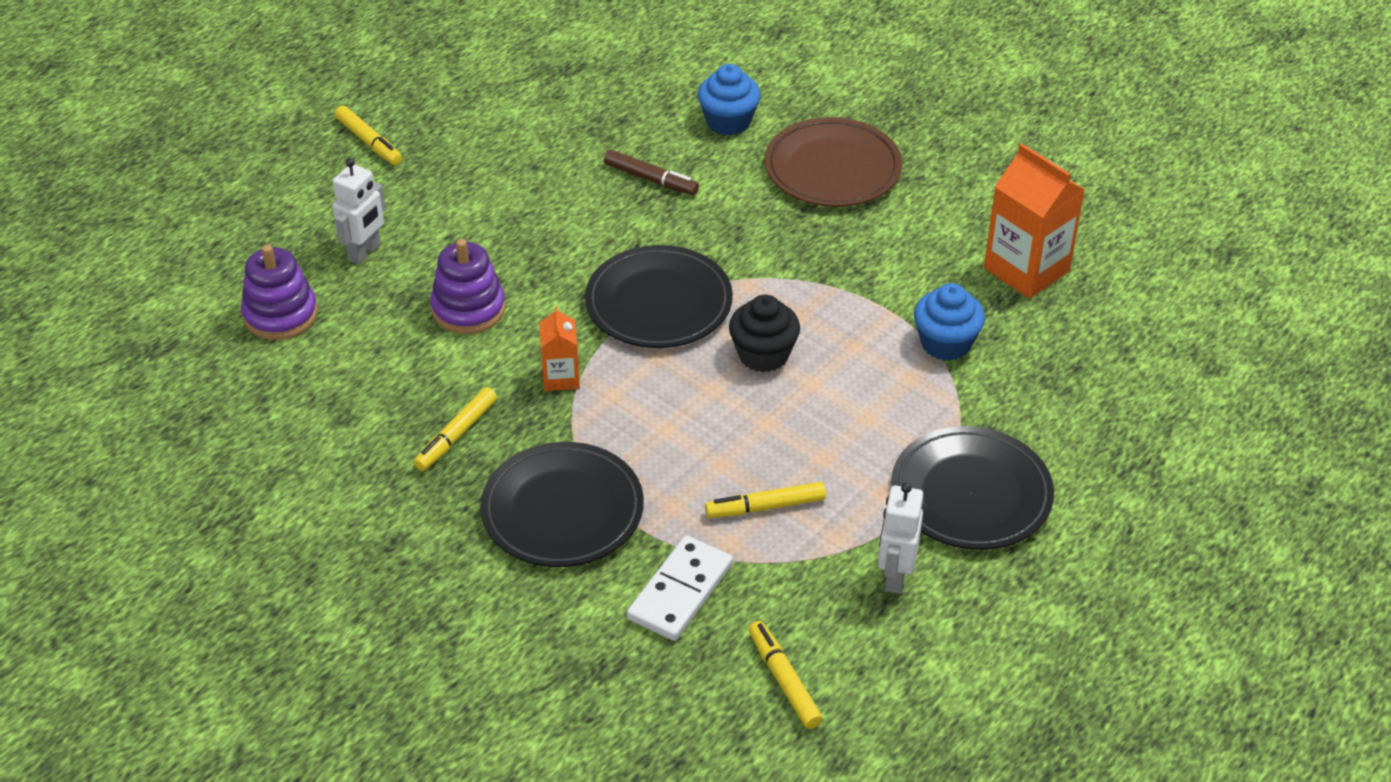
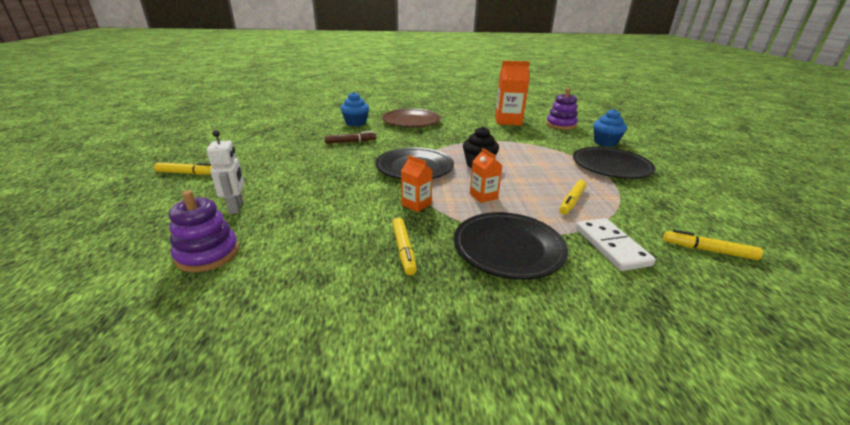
camera: 45 degrees left, 15 degrees down
purple stacking toy [430,239,505,334] -> purple stacking toy moved to [546,88,578,130]
white robot [878,482,923,593] -> none
blue cupcake [914,283,985,361] -> blue cupcake moved to [593,109,627,147]
none -> orange carton [470,148,502,203]

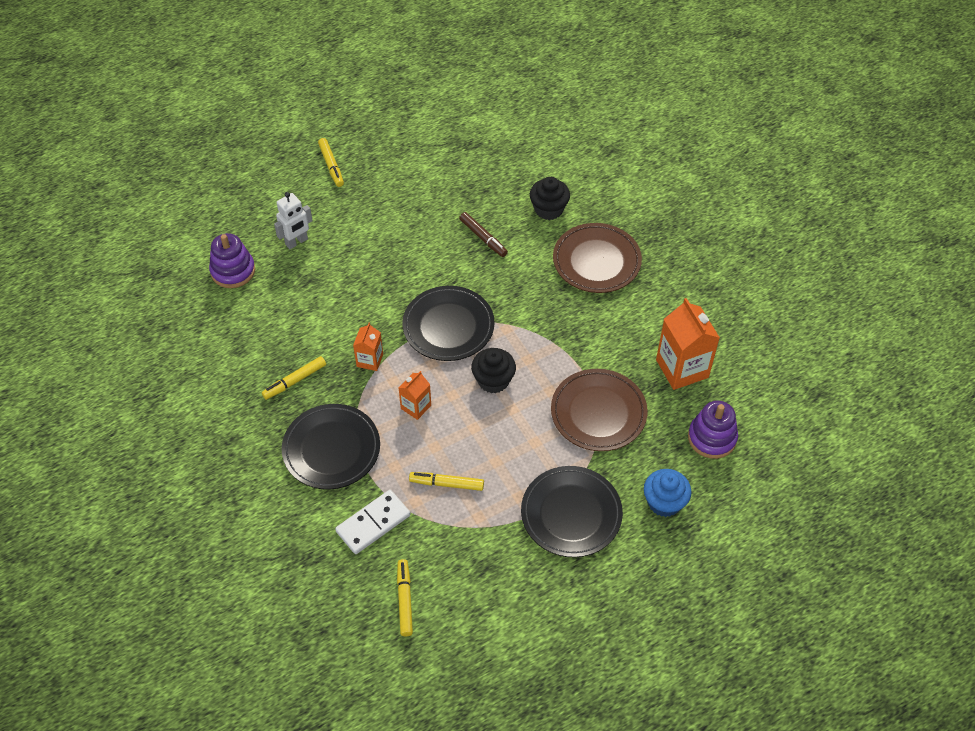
camera: 65 degrees right, 25 degrees up
blue cupcake [340,92,369,126] -> black cupcake [530,177,570,220]
none -> brown plate [551,369,648,451]

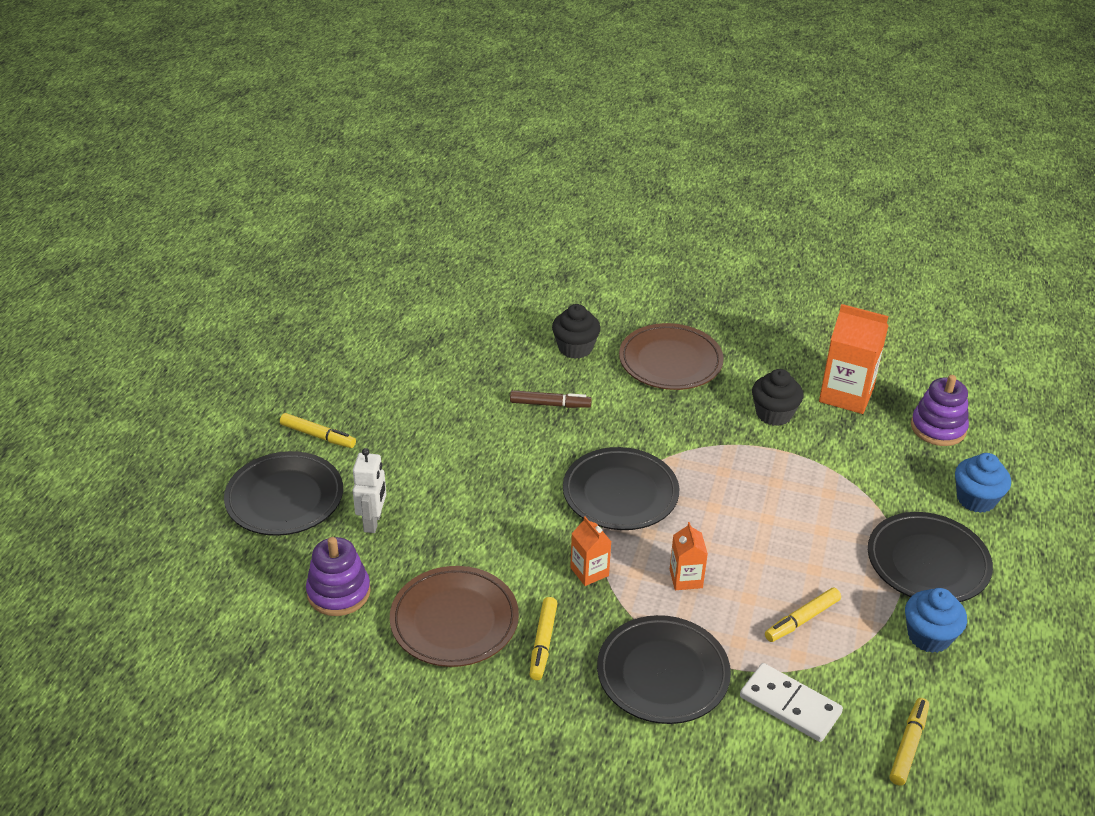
camera: 45 degrees left, 15 degrees down
white domino [335,490,410,554] -> white domino turned 60 degrees counterclockwise [740,663,843,742]
yellow marker [397,559,413,636] -> yellow marker turned 75 degrees clockwise [890,698,929,785]
black cupcake [471,348,516,393] -> black cupcake moved to [752,369,803,426]
brown plate [551,369,648,451] -> brown plate moved to [390,566,519,667]
none -> black plate [224,451,343,536]
none -> blue cupcake [905,588,967,653]

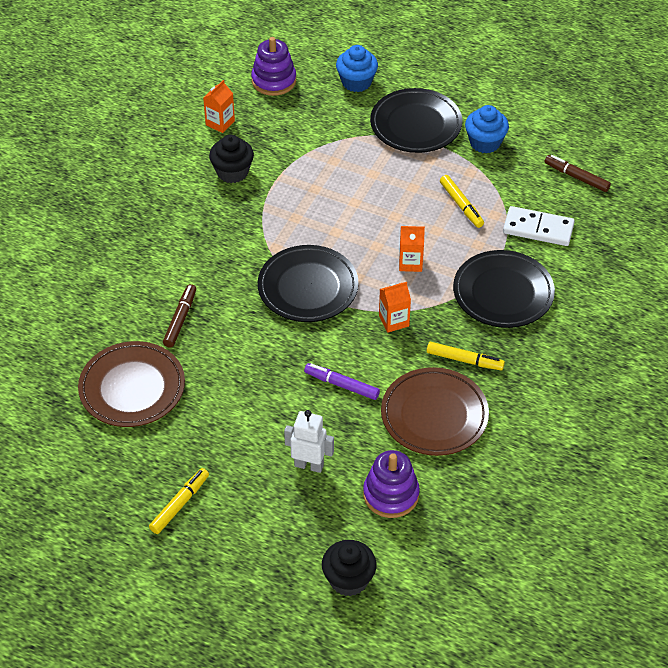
camera: 80 degrees left, 10 degrees up
black plate [224,451,343,536] -> none
black cupcake [552,304,601,359] -> black cupcake moved to [322,540,377,596]
brown plate [619,323,724,390] -> brown plate moved to [78,341,185,427]
white domino [740,663,843,742] -> white domino turned 60 degrees clockwise [503,206,575,246]
orange carton [819,304,888,414] -> orange carton [203,80,235,133], size x0.54
yellow marker [890,698,929,785] -> brown marker [545,155,611,192]
none -> purple marker [304,363,380,400]

